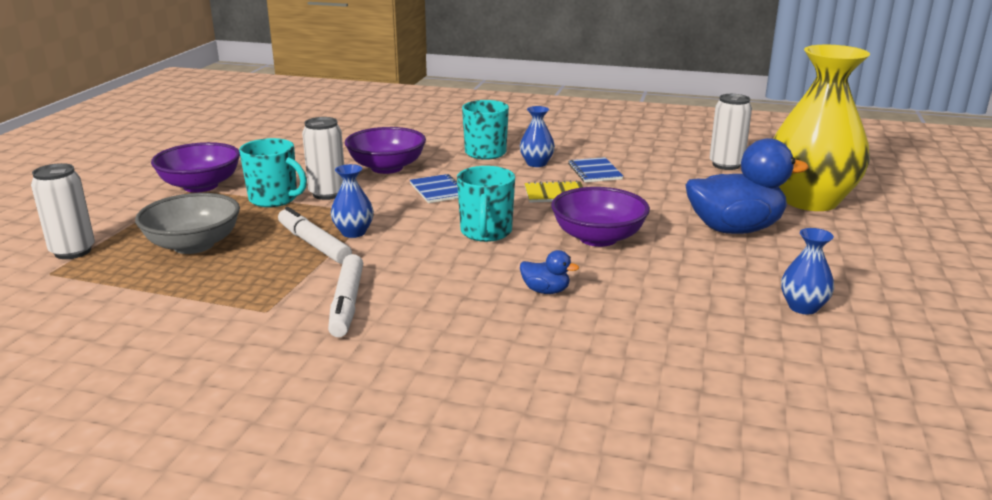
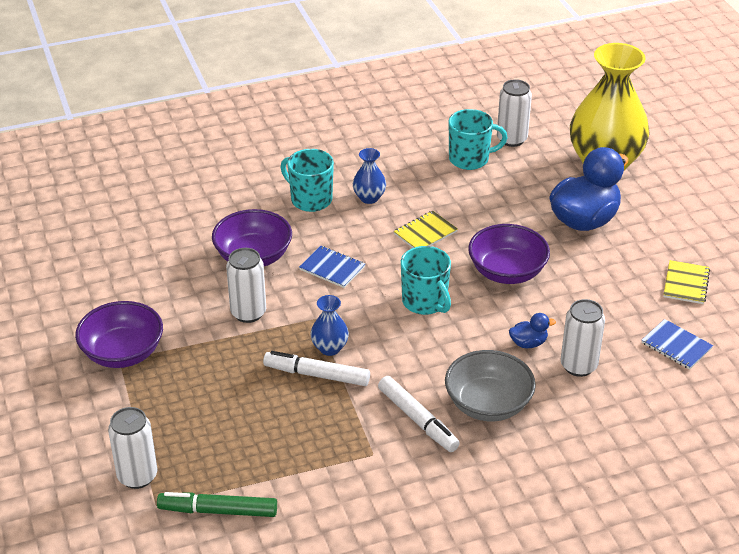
camera: 35 degrees left, 15 degrees up
grey bowl [135,193,240,254] -> grey bowl moved to [445,350,536,421]
turquoise mug [239,138,307,207] -> turquoise mug moved to [449,109,508,170]
blue notebook [568,157,623,182] -> blue notebook moved to [641,319,713,370]
blue vase [781,228,834,314] -> yellow notebook [663,260,710,304]
none -> green marker [157,492,277,517]
none -> white can [561,299,605,377]

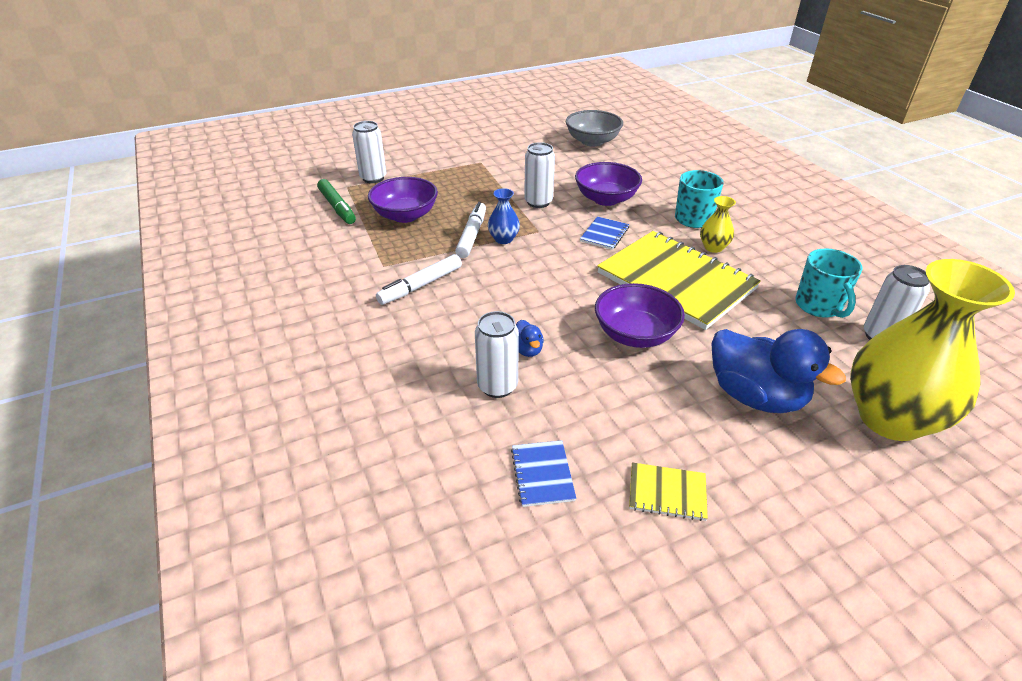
camera: 85 degrees right, 0 degrees up
purple bowl [75,301,163,368] -> purple bowl moved to [368,177,438,223]
green marker [157,492,277,517] -> green marker turned 150 degrees clockwise [317,179,356,224]
blue vase [353,148,386,204] -> yellow vase [700,196,736,253]
yellow notebook [394,211,458,248] -> yellow notebook [597,231,761,330], size x2.46
turquoise mug [401,246,451,315] -> none
grey bowl [445,350,536,421] -> grey bowl moved to [566,110,623,147]
blue notebook [641,319,713,370] -> blue notebook turned 45 degrees counterclockwise [511,440,576,507]

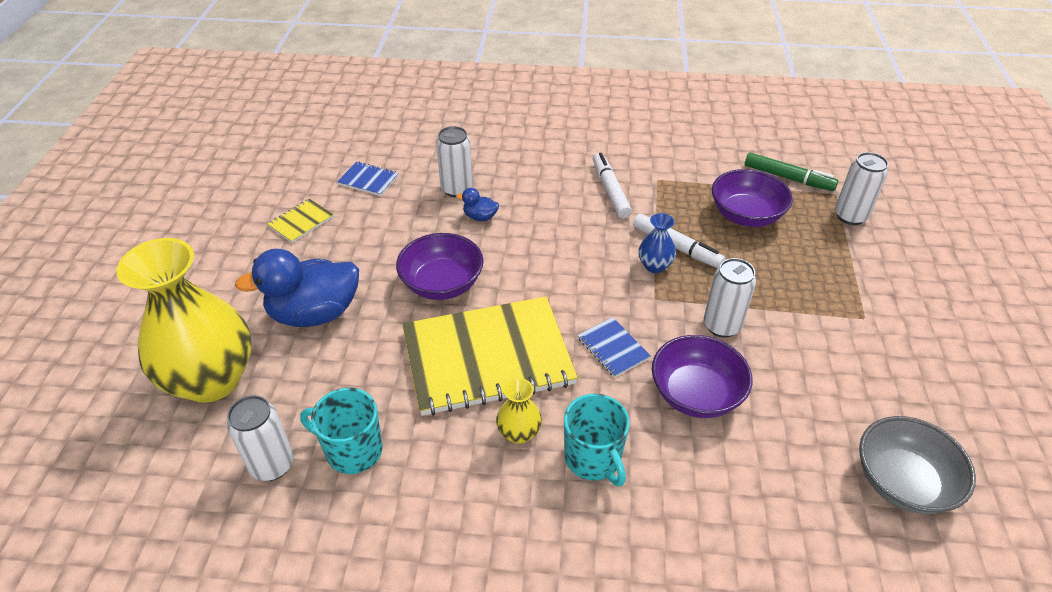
camera: 120 degrees right, 5 degrees up
green marker [317,179,356,224] -> green marker turned 150 degrees counterclockwise [745,153,838,191]

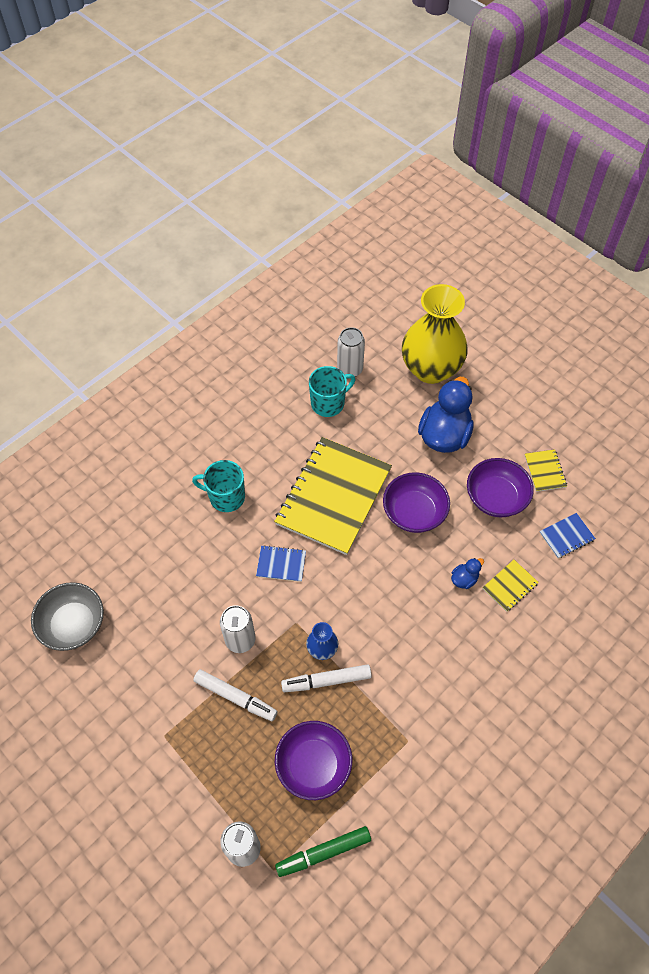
camera: 130 degrees right, 15 degrees up
white can [436,126,473,197] -> yellow notebook [482,560,539,612]
yellow vase [496,378,542,444] -> none
white marker [593,153,632,218] -> white marker moved to [193,669,278,721]
purple bowl [652,335,752,418] -> purple bowl moved to [467,458,534,517]

